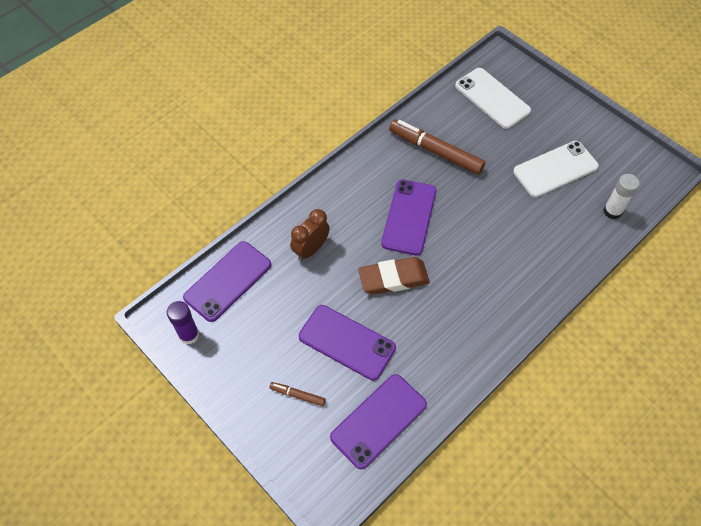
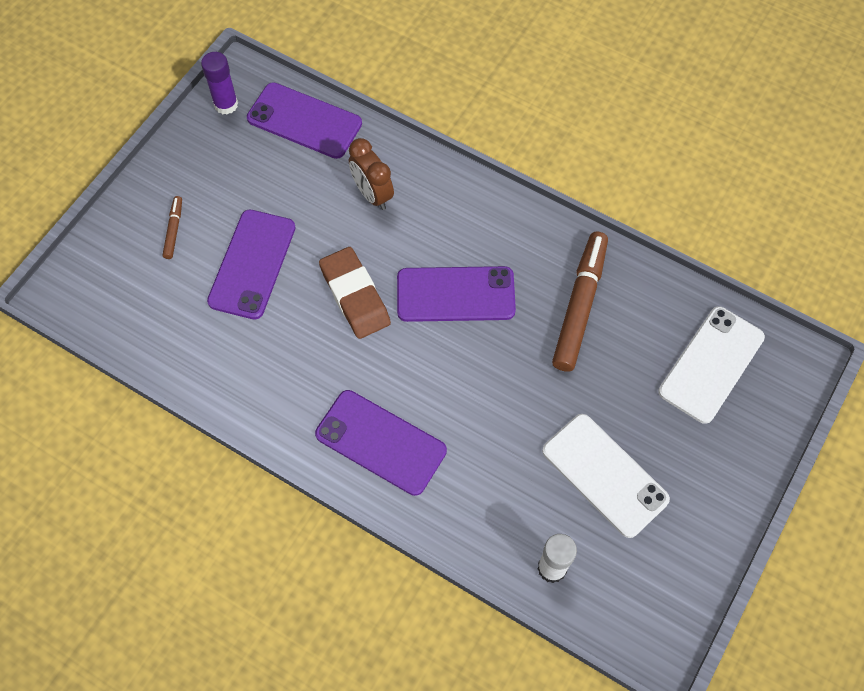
camera: 75 degrees right, 5 degrees up
brown clock [290,209,330,261] -> brown clock turned 150 degrees counterclockwise [349,138,394,210]
purple phone [330,374,427,469] -> purple phone moved to [315,390,447,496]

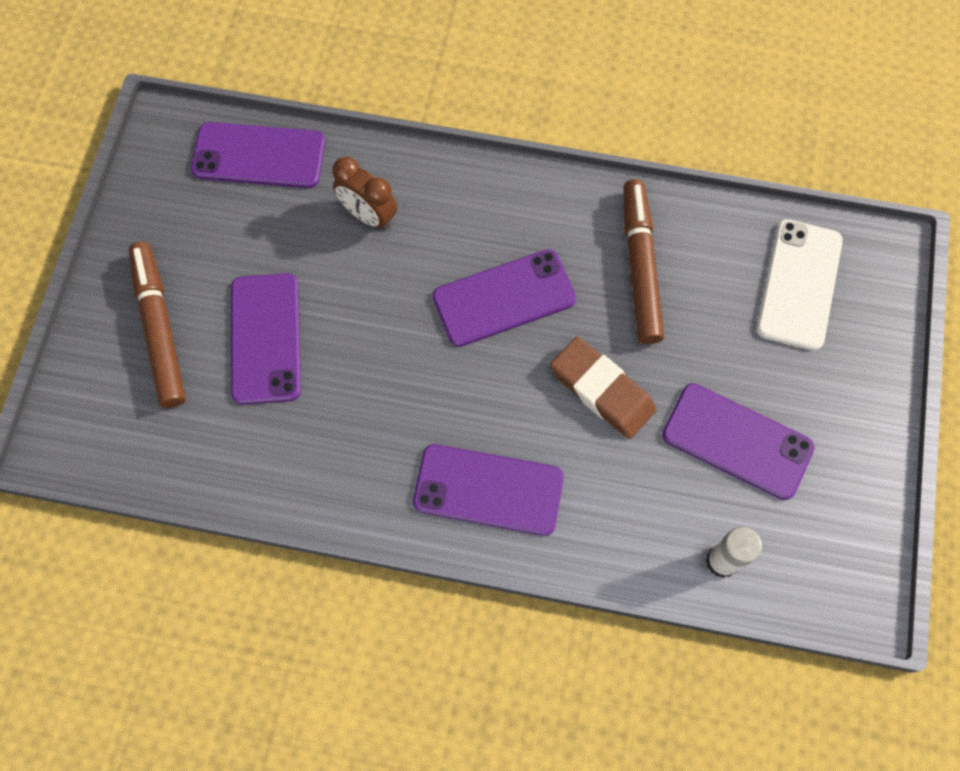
camera: 20 degrees left, 5 degrees up
brown marker [163,196,182,259] -> brown marker [129,242,186,408], size x2.16
purple glue stick [201,52,238,115] -> none
brown eraser [319,247,391,339] -> brown eraser moved to [550,337,656,439]
white phone [542,414,670,538] -> purple phone [662,383,815,500]

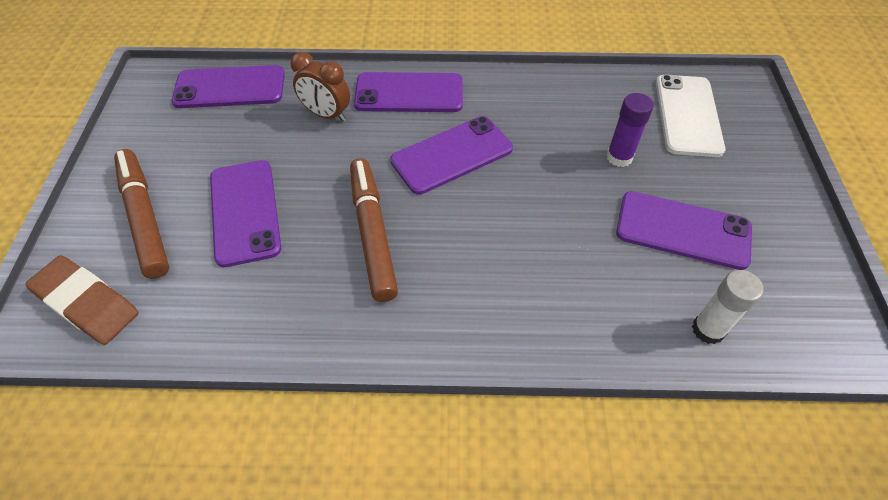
camera: 10 degrees left, 15 degrees down
purple phone [413,444,564,536] -> purple phone moved to [354,72,463,112]
brown eraser [550,337,656,439] -> brown eraser moved to [25,255,138,345]
brown marker [623,179,664,344] -> brown marker moved to [350,158,398,302]
none -> purple glue stick [607,93,654,167]

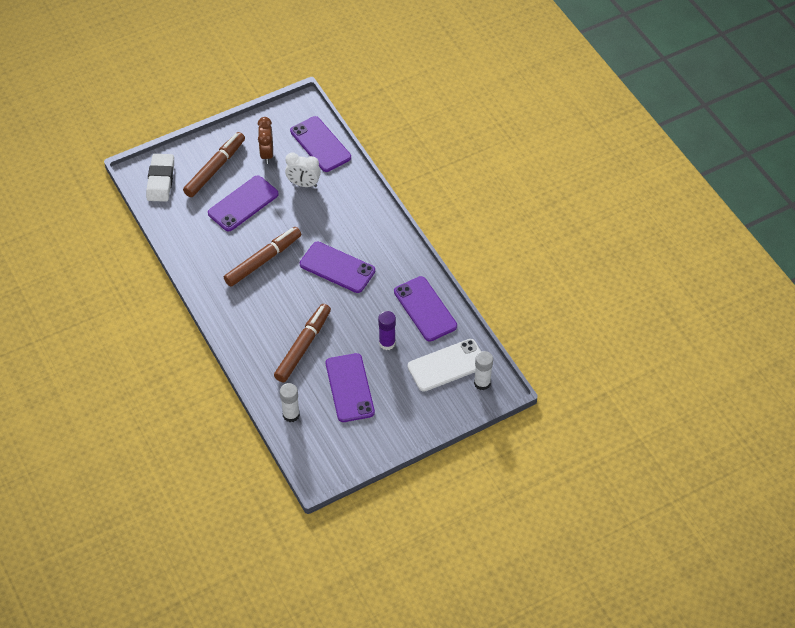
camera: 60 degrees right, 0 degrees up
brown eraser [25,255,138,345] -> white eraser [146,154,174,202]
brown clock [291,52,350,122] -> brown clock moved to [258,117,273,164]
purple phone [354,72,463,112] -> purple phone moved to [394,276,457,341]
none -> brown marker [274,304,331,382]
none -> white clock [285,153,321,187]
none -> white glue stick [474,351,493,390]

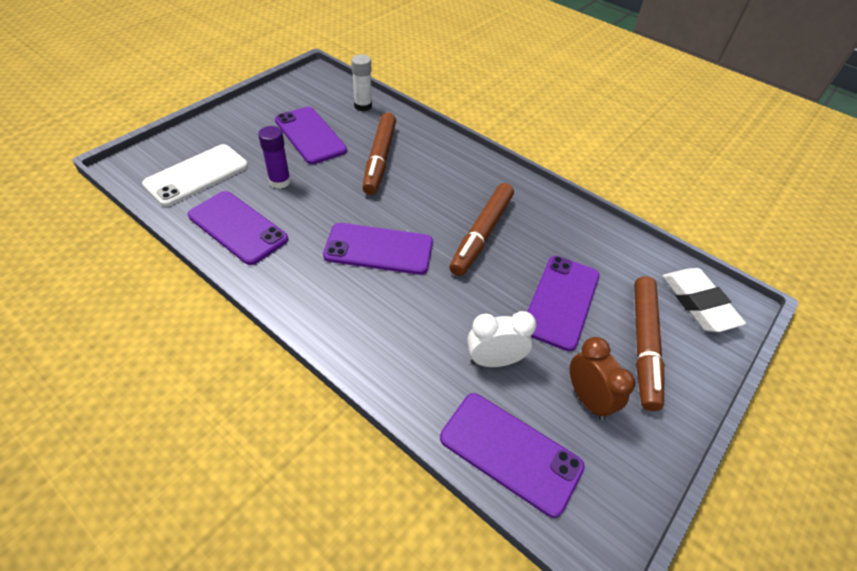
camera: 155 degrees right, 5 degrees down
white glue stick [474,351,493,390] -> none

